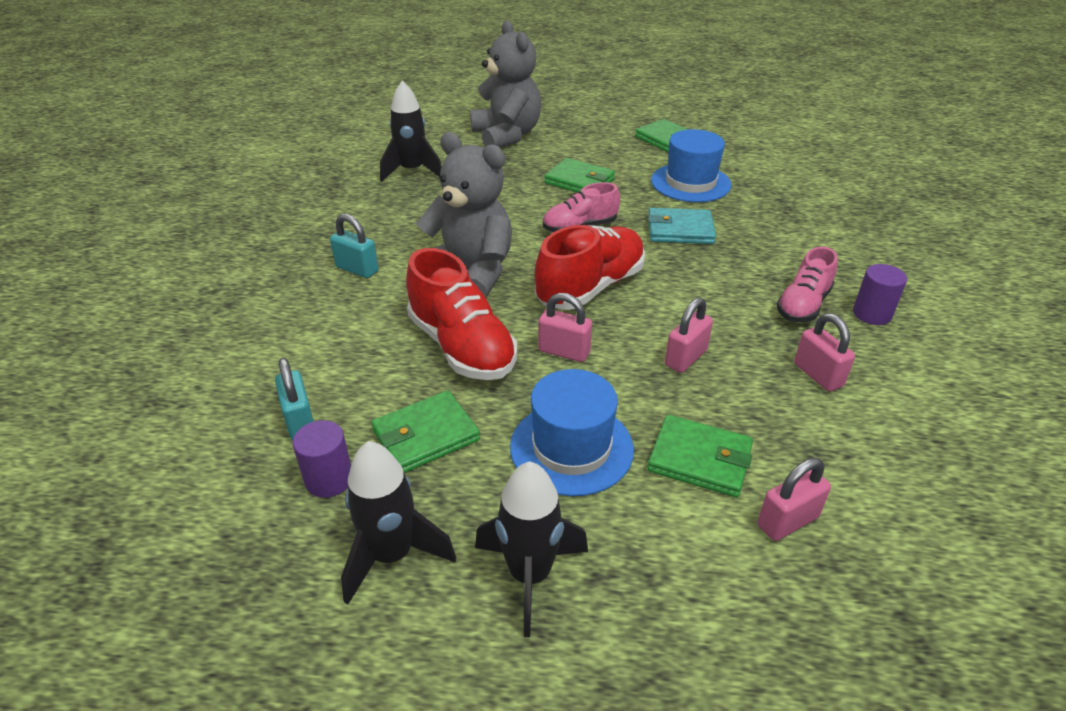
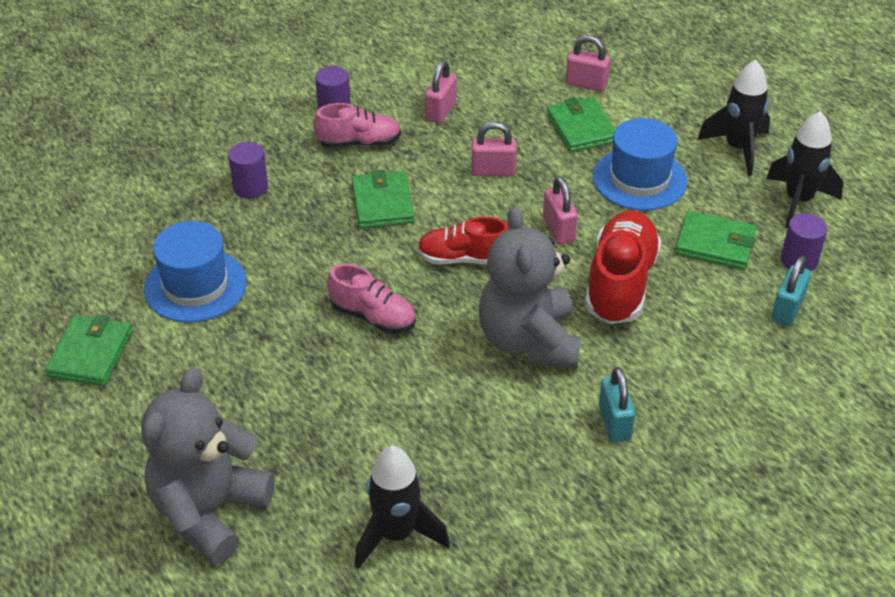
camera: 130 degrees left, 5 degrees up
red shoe [535,225,645,310] -> red shoe [417,216,509,265], size x0.63
green wallet [544,158,615,192] -> green wallet moved to [351,170,414,228]
turquoise wallet [648,208,716,244] -> none
none -> purple cylinder [228,142,268,199]

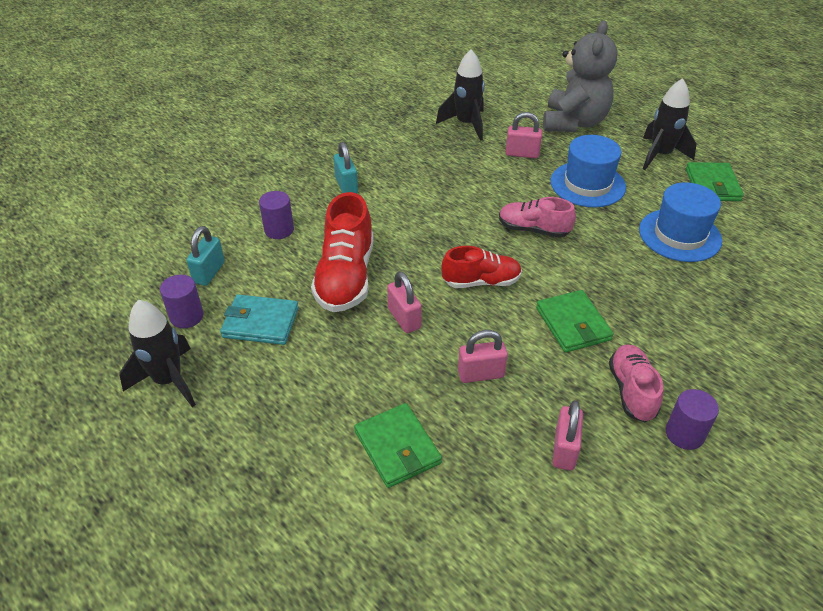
camera: 170 degrees right, 0 degrees up
purple cylinder [228,142,268,199] -> purple cylinder moved to [259,191,294,239]
pink shoe [314,103,401,148] -> pink shoe turned 105 degrees clockwise [609,344,663,422]
grey teddy bear [479,206,581,368] -> none
pink padlock [566,35,610,92] -> pink padlock moved to [506,112,542,158]
blue hat [593,118,687,210] -> blue hat moved to [550,135,626,207]
green wallet [675,211,756,270] -> turquoise wallet [220,294,299,345]
black rocket [697,60,770,176] -> black rocket moved to [643,78,696,170]

